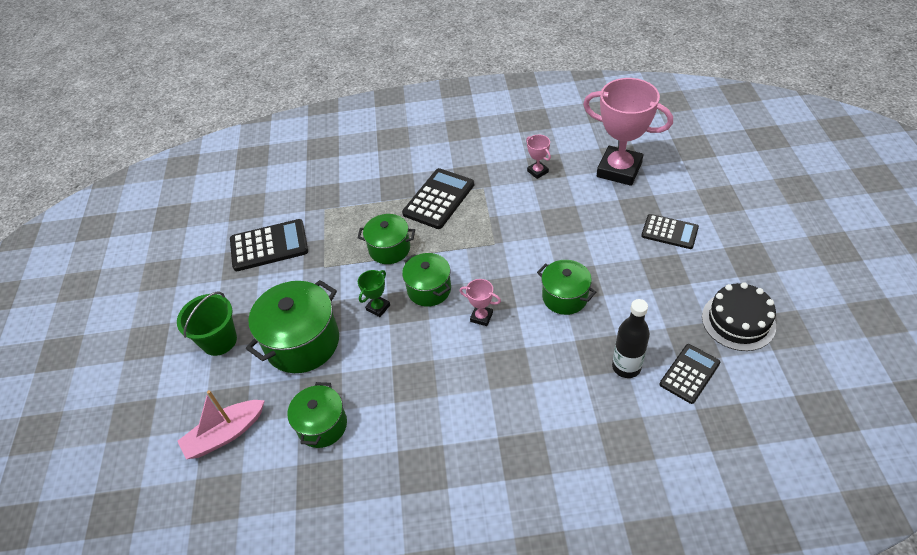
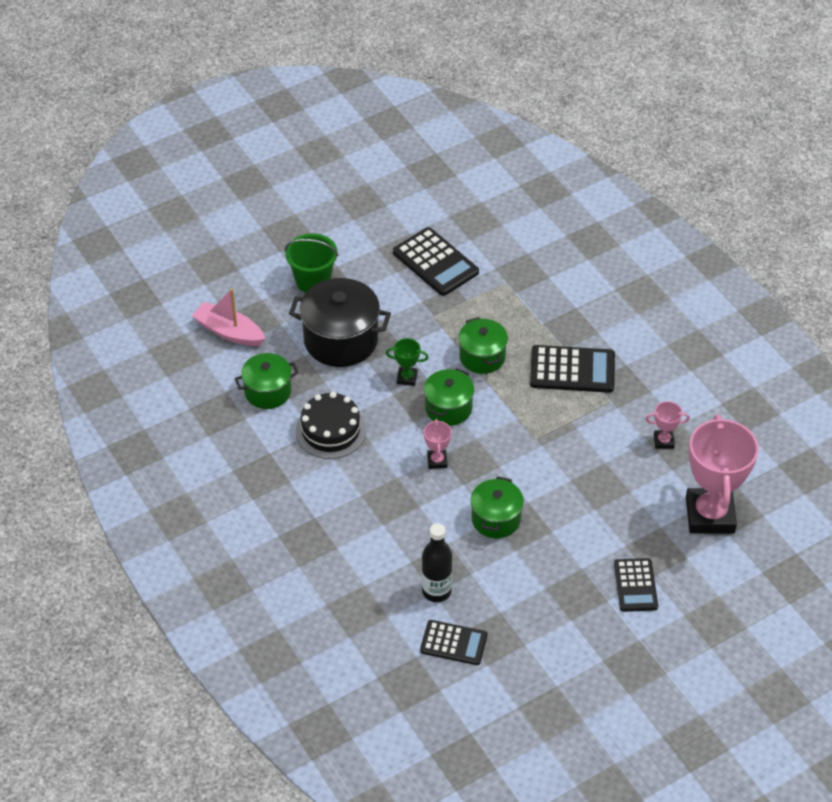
camera: 60 degrees right, 0 degrees up
green pot [246,280,339,373] -> black pot [289,278,391,367]
pink trophy [526,135,551,179] -> pink trophy turned 60 degrees clockwise [645,401,690,449]
black cake [702,282,776,351] -> black cake moved to [296,392,366,459]

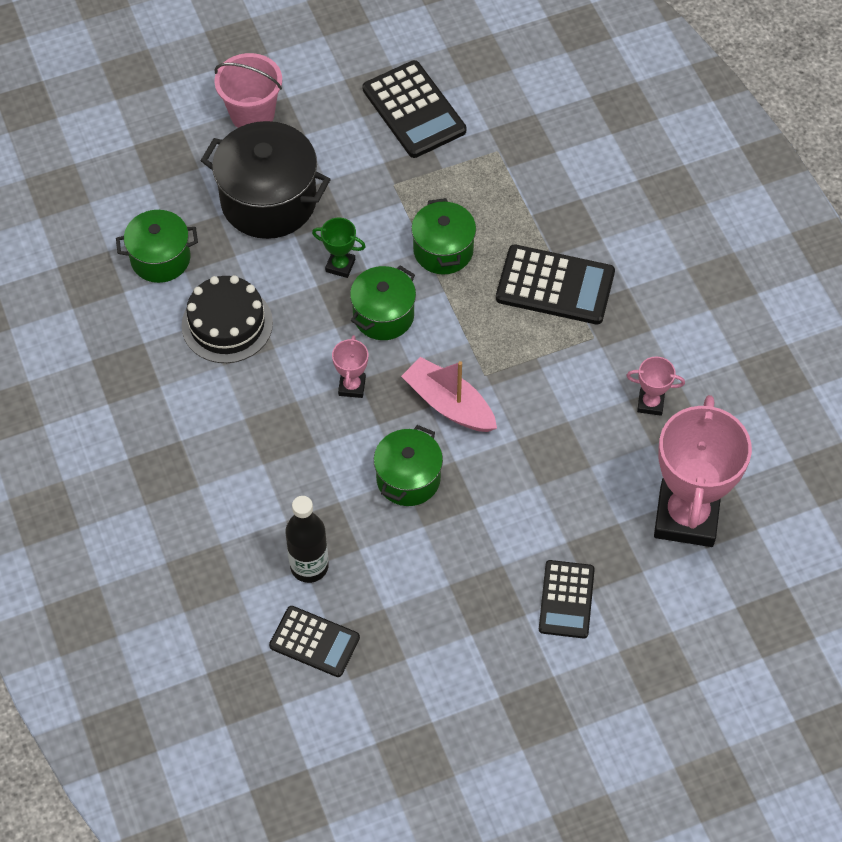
camera: 10 degrees right, 10 degrees up
pink boat [192,288,265,346] -> pink boat moved to [401,357,497,432]
green bucket [285,233,338,293] -> pink bucket [214,53,282,128]

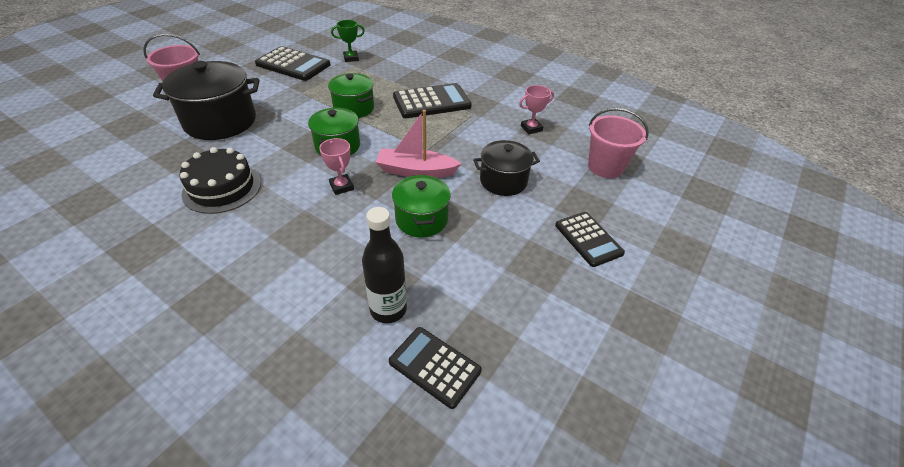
camera: 35 degrees left, 15 degrees down
green pot [116,210,198,283] -> none
black calculator [269,606,360,677] -> black calculator turned 135 degrees counterclockwise [389,327,482,409]
green trophy [312,218,366,278] -> green trophy moved to [331,20,364,62]
pink trophy [654,395,752,547] -> pink bucket [588,108,649,178]
none -> black pot [473,140,540,196]

